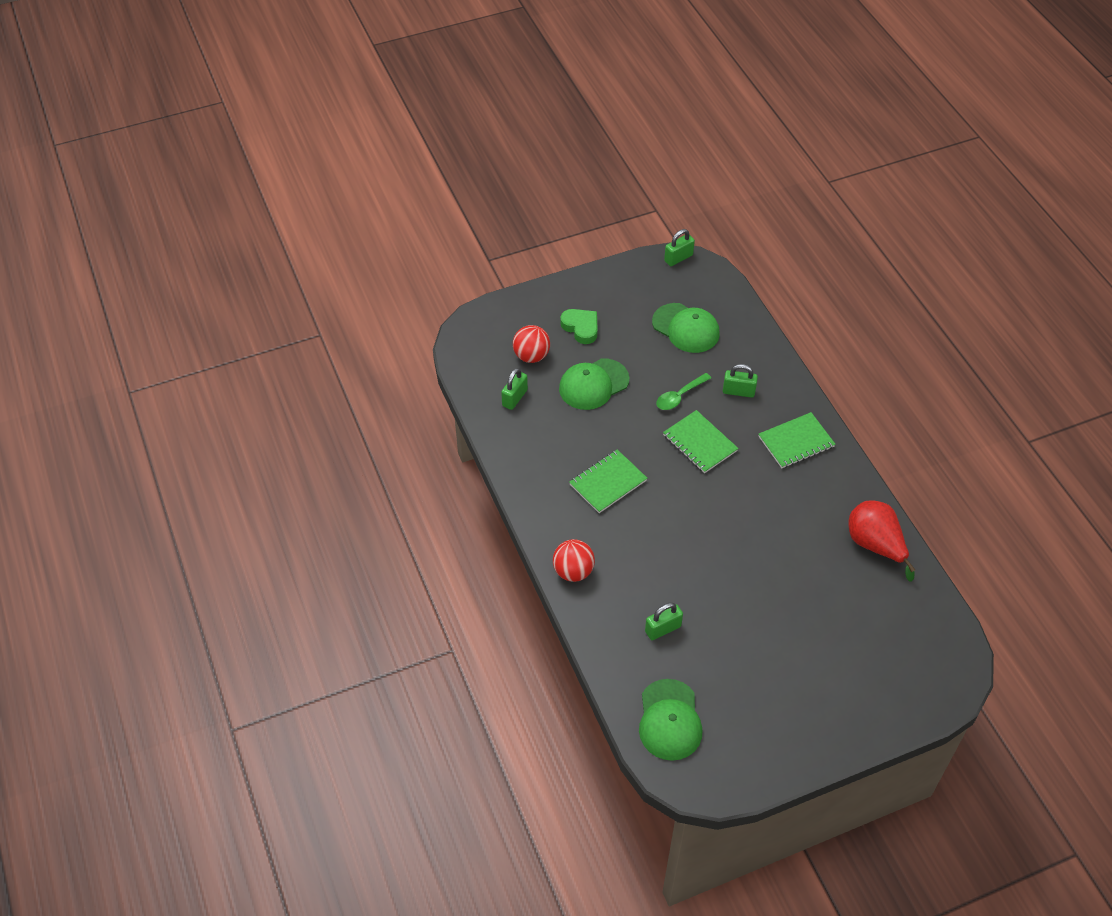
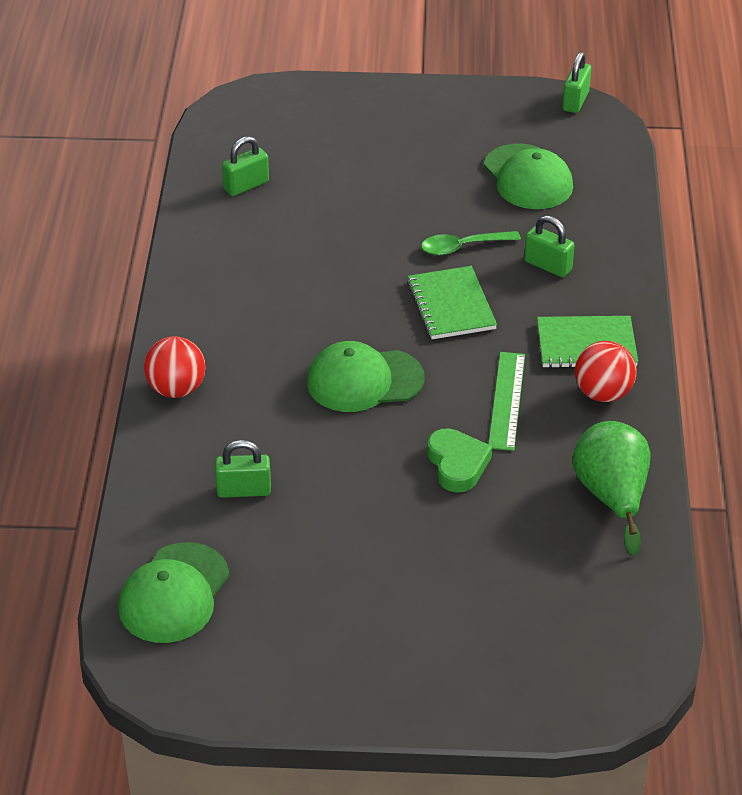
camera: 25 degrees right, 10 degrees down
red ball [513,325,550,363] -> red ball moved to [575,341,636,402]
green cap [559,358,629,410] -> green cap moved to [307,341,425,412]
green heart [560,309,598,344] -> green heart moved to [427,428,492,493]
green notebook [569,450,647,513] -> none
green padlock [664,229,695,266] -> green padlock turned 60 degrees counterclockwise [562,52,591,113]
red pear [849,500,915,582] -> green pear [572,421,650,556]
none -> green ruler [488,352,525,451]

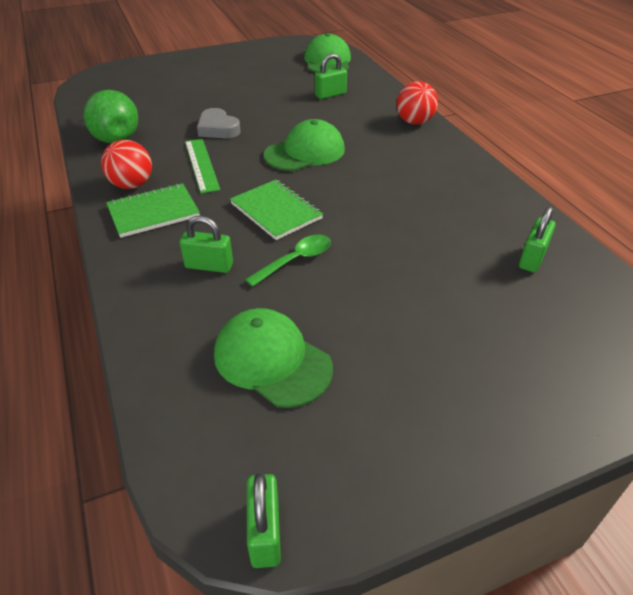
camera: 155 degrees right, 0 degrees up
green heart [427,428,492,493] -> grey heart [197,108,240,138]

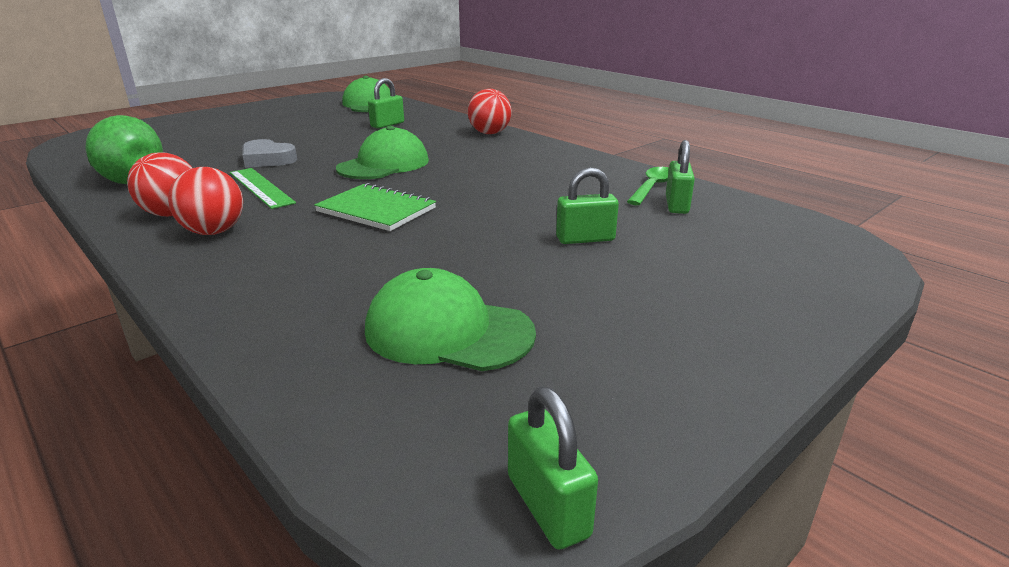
camera: 20 degrees left, 15 degrees down
green notebook [106,183,200,238] -> red ball [168,167,243,235]
green padlock [180,216,233,273] -> green padlock moved to [556,167,619,244]
green spoon [245,235,331,287] -> green spoon moved to [627,167,669,205]

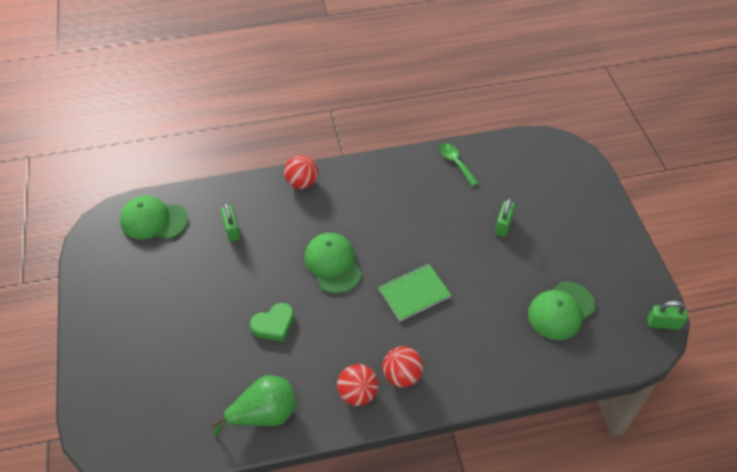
camera: 60 degrees left, 25 degrees up
green ruler [230,168,296,209] -> none
grey heart [242,139,297,168] -> green heart [250,303,294,342]
green padlock [666,140,695,214] -> none

